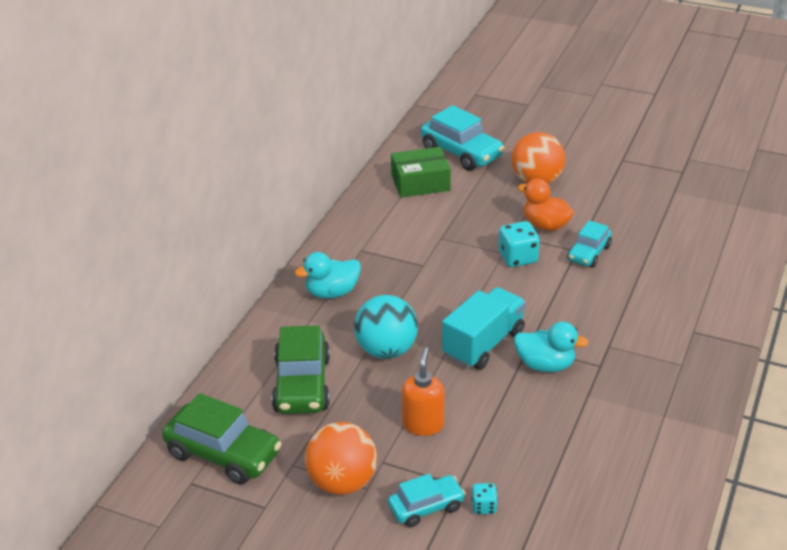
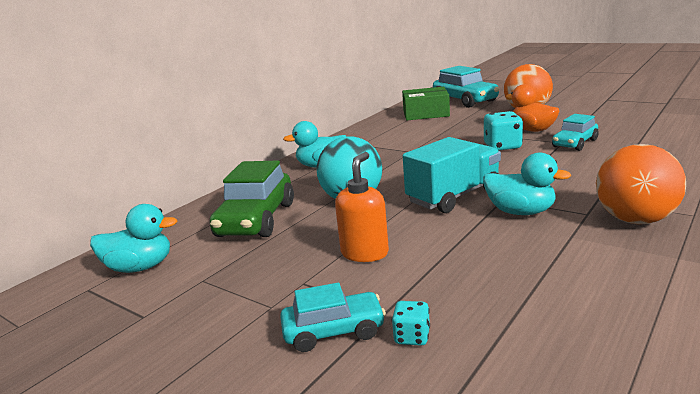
camera: 15 degrees right, 15 degrees down
green car [162,393,282,485] -> turquoise duck [90,204,177,273]
orange ball [305,422,377,495] -> orange ball moved to [596,144,686,224]

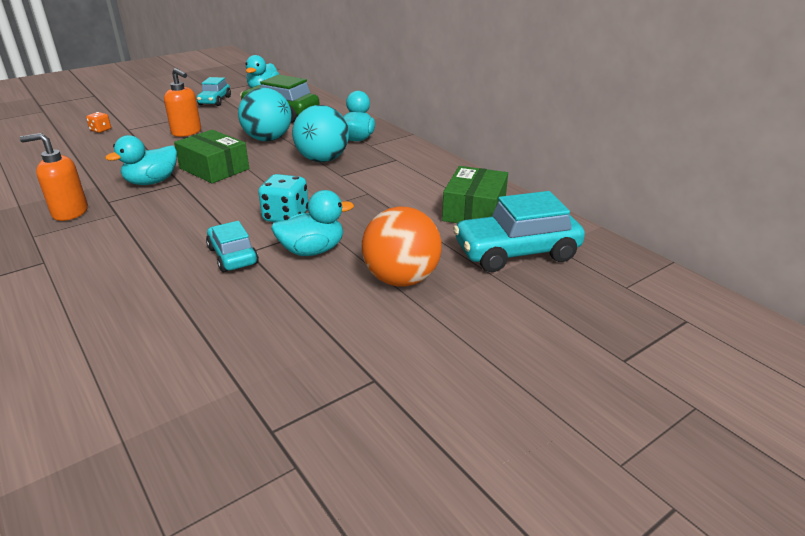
camera: 105 degrees right, 10 degrees up
turquoise car [280,283,386,352] -> turquoise car moved to [197,77,231,106]
turquoise dice [392,301,430,346] -> orange dice [86,112,111,133]
turquoise truck [403,137,501,213] -> green box [174,130,249,183]
orange duck [506,84,559,132] -> turquoise duck [271,190,354,256]
orange ball [596,144,686,224] -> orange soap dispenser [20,133,88,221]
none -> turquoise ball [292,105,349,162]

